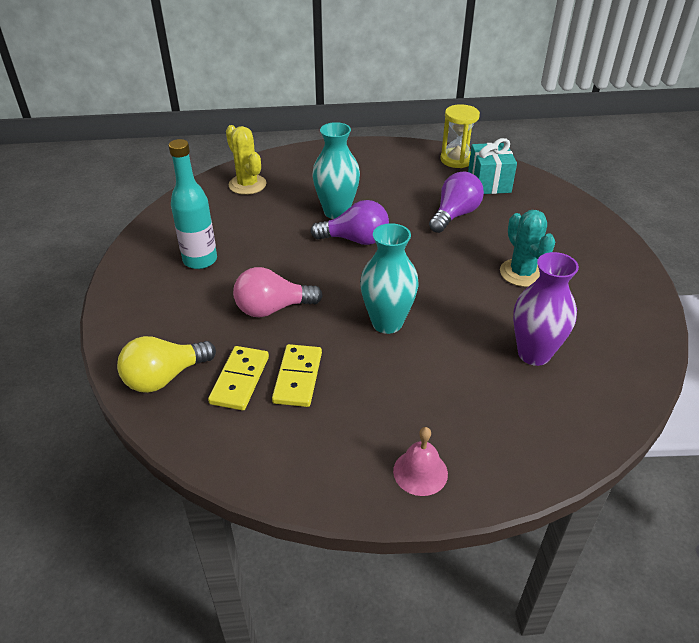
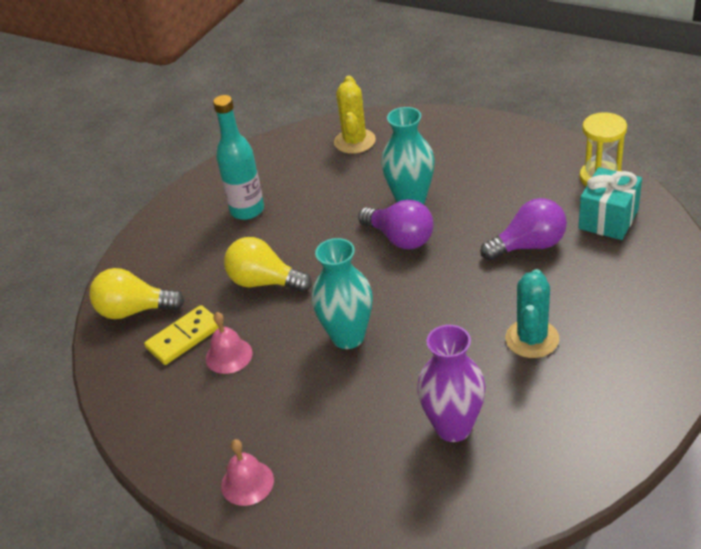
camera: 40 degrees right, 0 degrees up
pink light bulb [233,267,323,317] -> yellow light bulb [224,237,312,292]
yellow domino [272,344,322,407] -> pink bell [206,312,253,374]

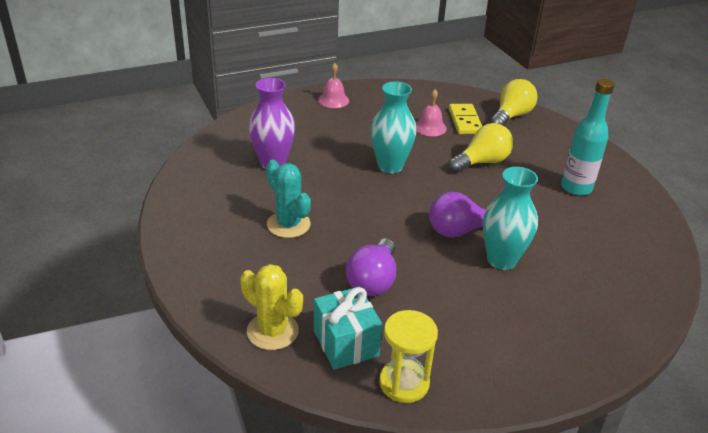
camera: 120 degrees right, 5 degrees down
yellow cactus [334,76,376,154] -> yellow cactus moved to [240,264,303,350]

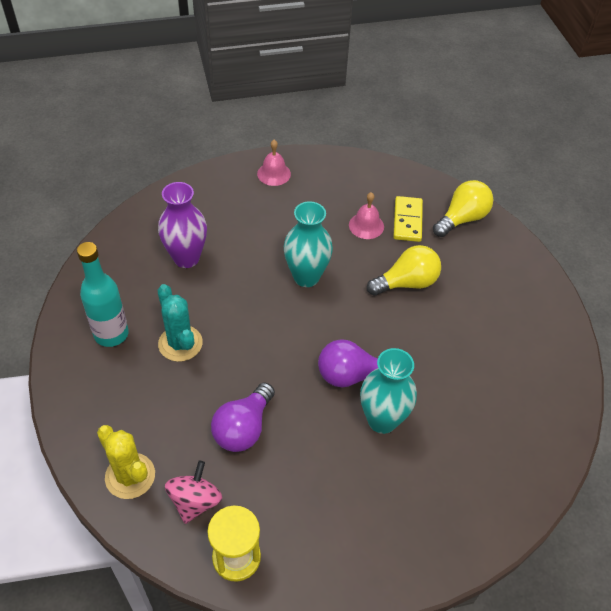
camera: 10 degrees right, 15 degrees up
turquoise gift [314,287,383,370] -> pink spinning top [165,461,222,524]
turquoise bottle [561,79,615,196] -> turquoise bottle moved to [77,242,129,347]

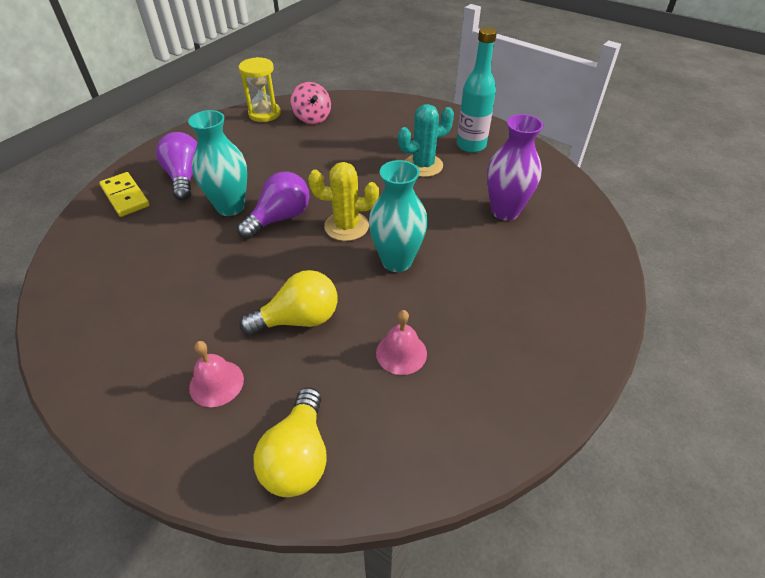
camera: 140 degrees right, 5 degrees down
yellow cactus [97,425,155,499] -> yellow cactus moved to [308,162,379,241]
turquoise cactus [158,284,203,362] -> turquoise cactus turned 45 degrees counterclockwise [398,104,454,177]
purple light bulb [211,383,275,452] -> purple light bulb moved to [156,132,197,200]
pink bell [257,140,291,186] -> pink bell moved to [189,341,244,407]
yellow light bulb [367,245,441,296] -> yellow light bulb turned 135 degrees counterclockwise [239,270,337,335]
yellow domino [393,196,423,242] -> yellow domino moved to [99,172,150,217]

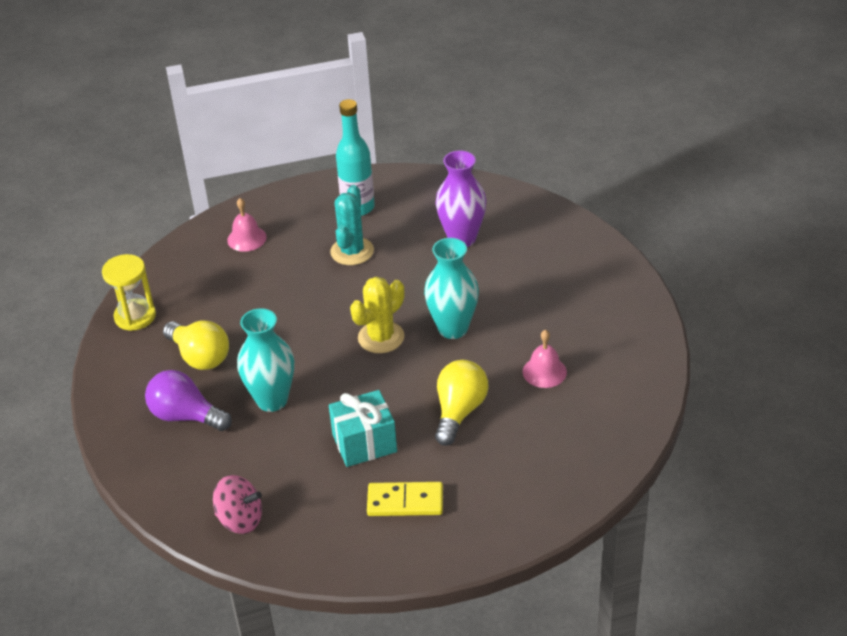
camera: 50 degrees left, 5 degrees down
yellow domino [99,172,150,217] -> yellow domino moved to [367,482,443,516]
pink bell [189,341,244,407] -> pink bell moved to [227,198,267,252]
purple light bulb [237,171,309,239] -> none
yellow light bulb [254,387,327,497] -> yellow light bulb moved to [163,321,229,370]
pink spinning top [290,82,331,124] -> pink spinning top moved to [213,475,262,534]
none -> turquoise gift [329,390,397,467]

